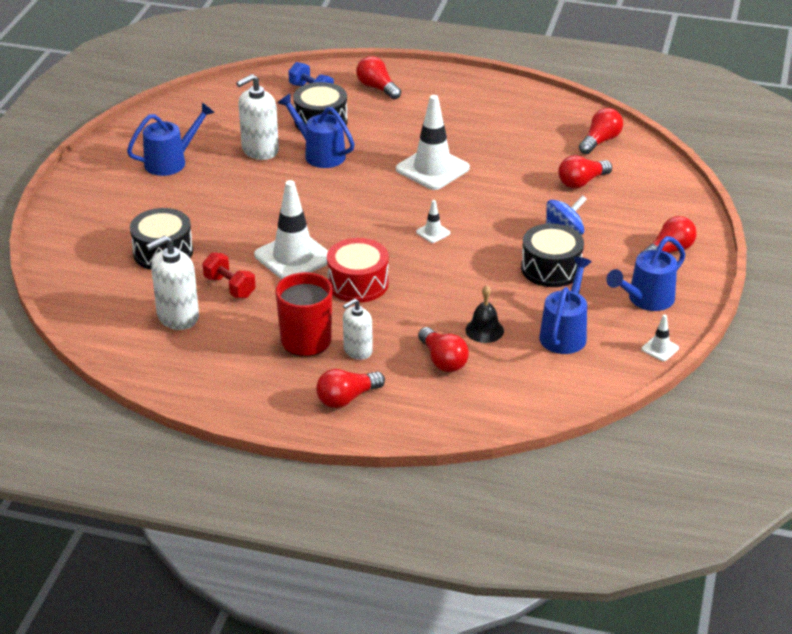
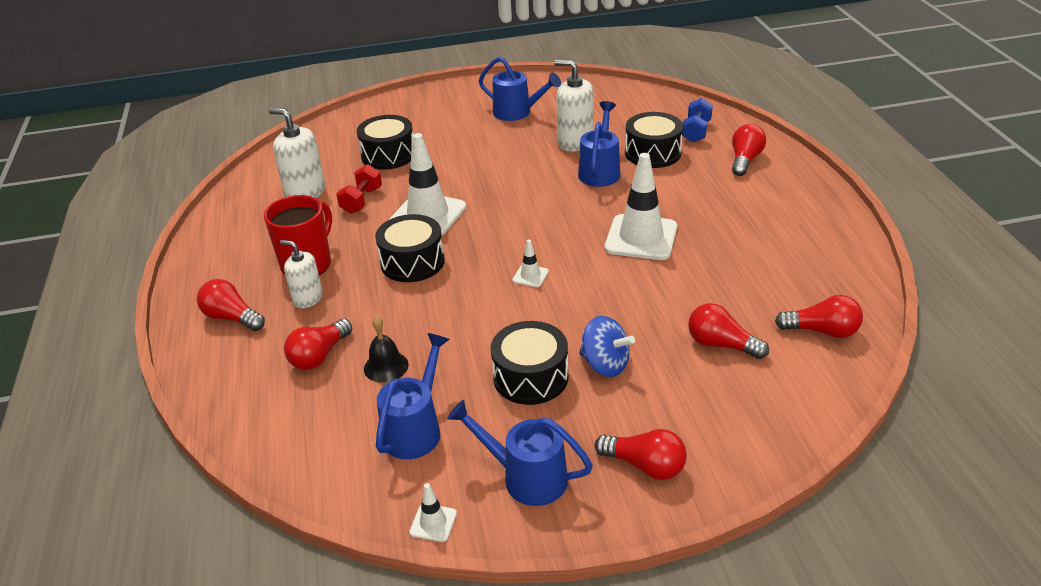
camera: 65 degrees right, 0 degrees up
red drum [327,238,389,303] -> black drum [375,214,445,282]
blue watering can [539,257,592,354] -> blue watering can turned 60 degrees counterclockwise [376,333,450,459]

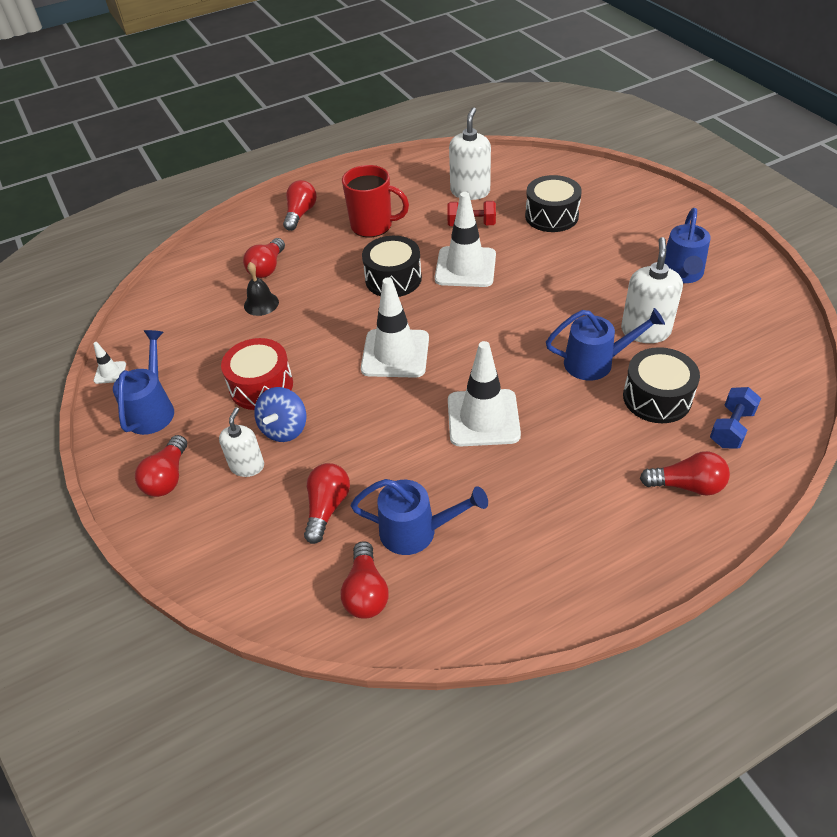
camera: 75 degrees right, 10 degrees up
white soap dispenser [280,240,323,308] -> white soap dispenser moved to [219,407,264,477]
red light bulb [284,318,352,370] -> red light bulb turned 90 degrees counterclockwise [243,238,285,278]
blue watering can [376,333,450,459] -> blue watering can moved to [351,479,488,555]
black drum [491,321,568,405] -> red drum [221,338,293,410]
white traffic cone [512,239,549,287] -> white traffic cone [361,277,429,378], size x2.27
blue dumbbell [682,98,713,142] -> blue dumbbell turned 60 degrees counterclockwise [710,387,761,448]

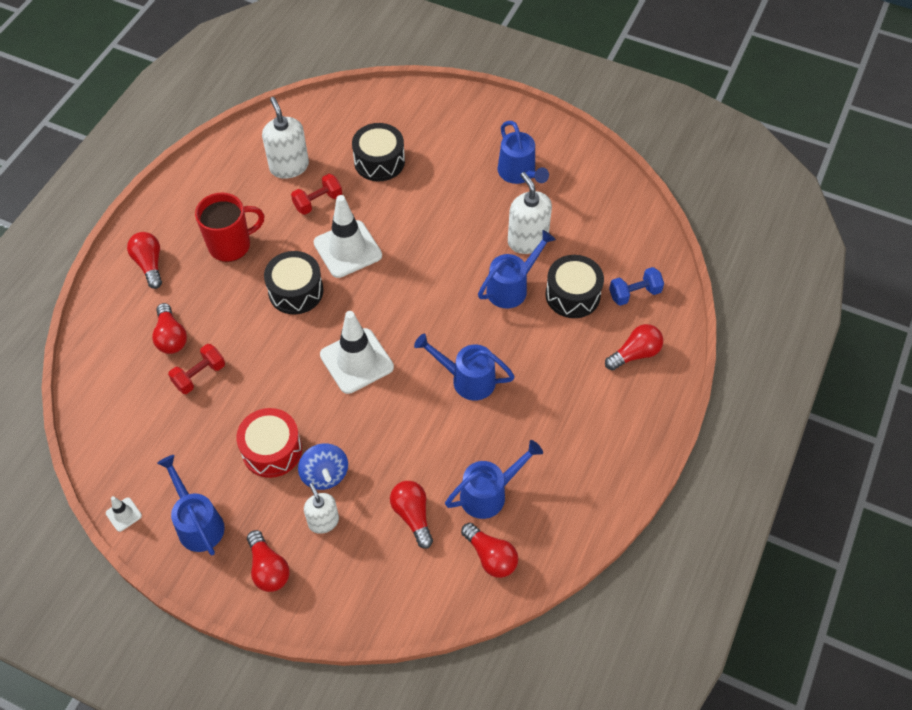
camera: 40 degrees left, 10 degrees up
black bell [244,262,279,316] -> red dumbbell [168,344,225,394]
white traffic cone [448,341,521,446] -> blue watering can [414,334,515,400]
blue dumbbell [710,387,761,448] -> blue dumbbell turned 75 degrees clockwise [609,267,664,306]

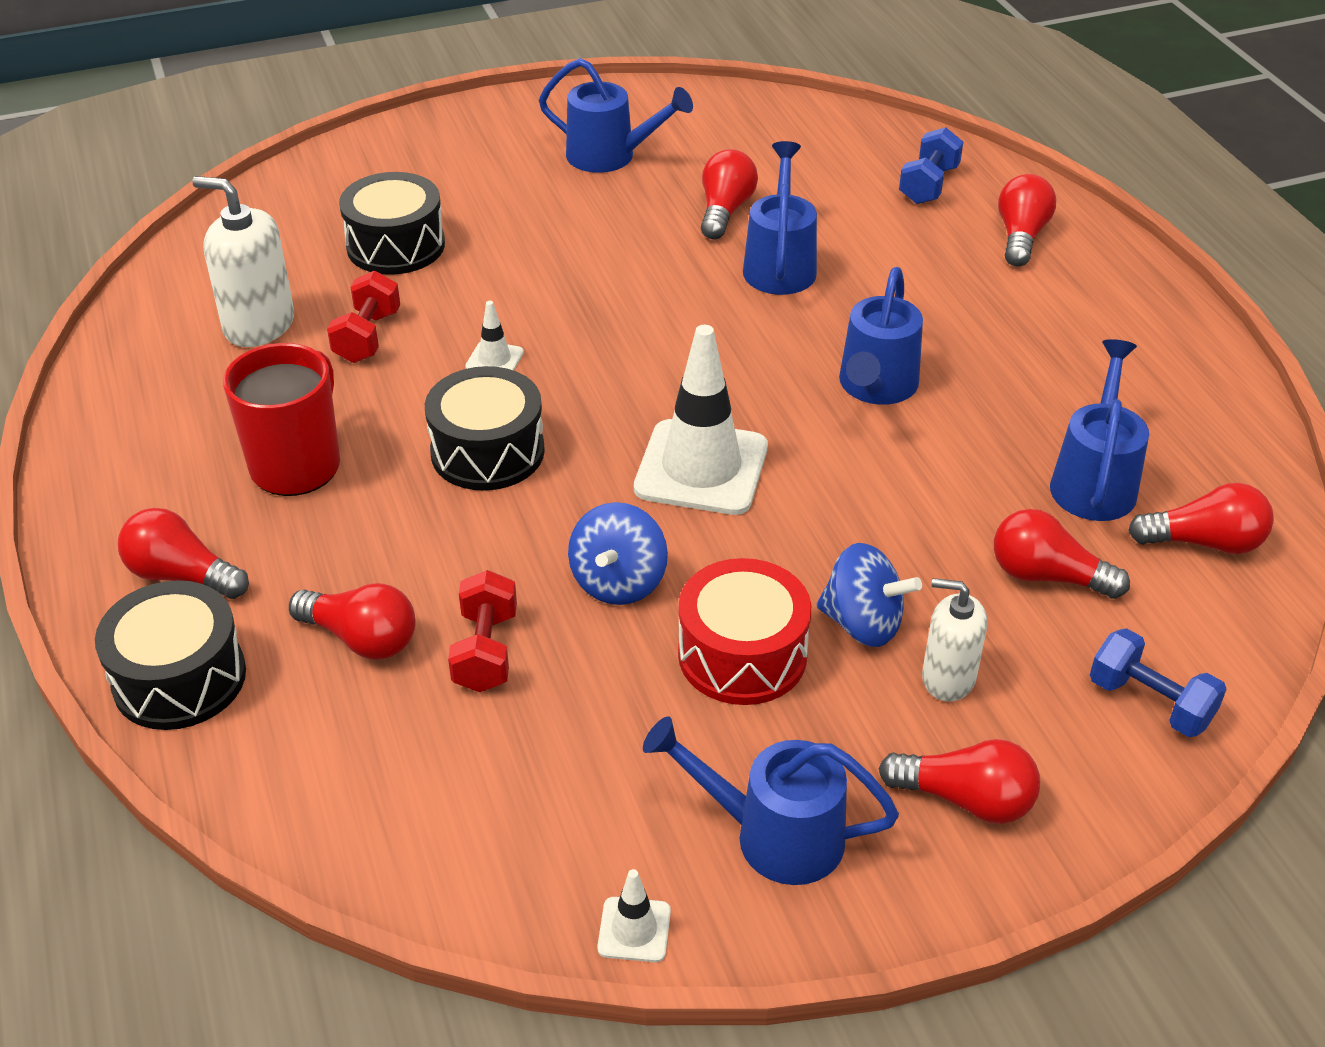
camera: 45 degrees left, 15 degrees down
white traffic cone [314,195,382,278] -> white traffic cone [465,301,524,371], size x0.44
blue watering can [414,334,515,400] -> blue watering can turned 45 degrees counterclockwise [839,267,923,405]
white soap dispenser [508,172,552,254] -> red light bulb [701,149,758,239]
black drum [545,255,604,318] -> black drum moved to [95,580,246,730]
none -> blue spinning top [568,502,668,605]
none -> blue dumbbell [1090,628,1227,737]

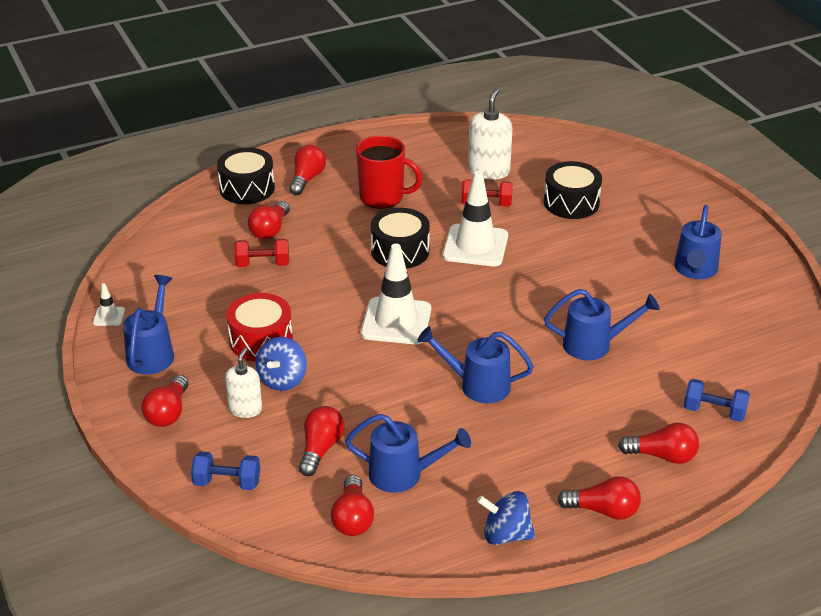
camera: 85 degrees right, 5 degrees down
white traffic cone [465,301,524,371] -> white traffic cone [443,171,508,266], size x2.27
blue spinning top [568,502,668,605] -> blue spinning top moved to [477,491,535,545]
red light bulb [701,149,758,239] -> red light bulb moved to [557,476,641,520]
blue dumbbell [1090,628,1227,737] -> blue dumbbell turned 60 degrees clockwise [191,451,260,490]

